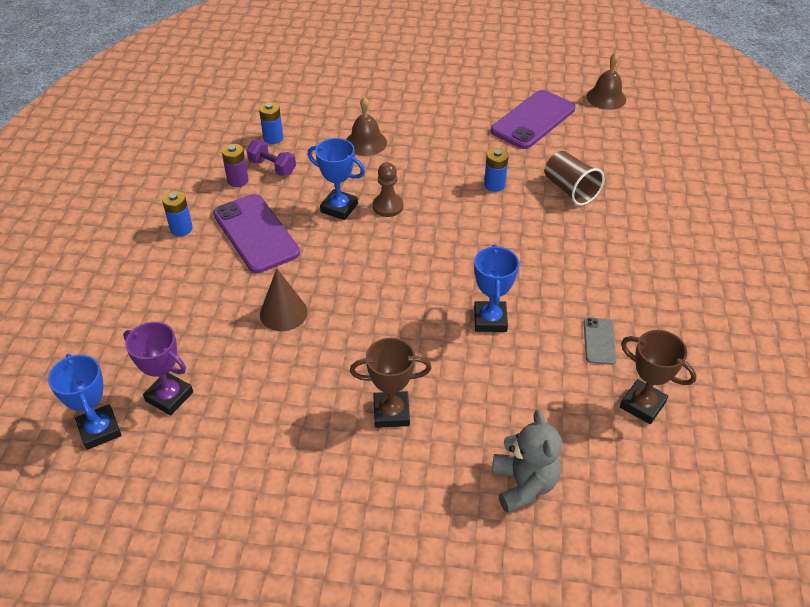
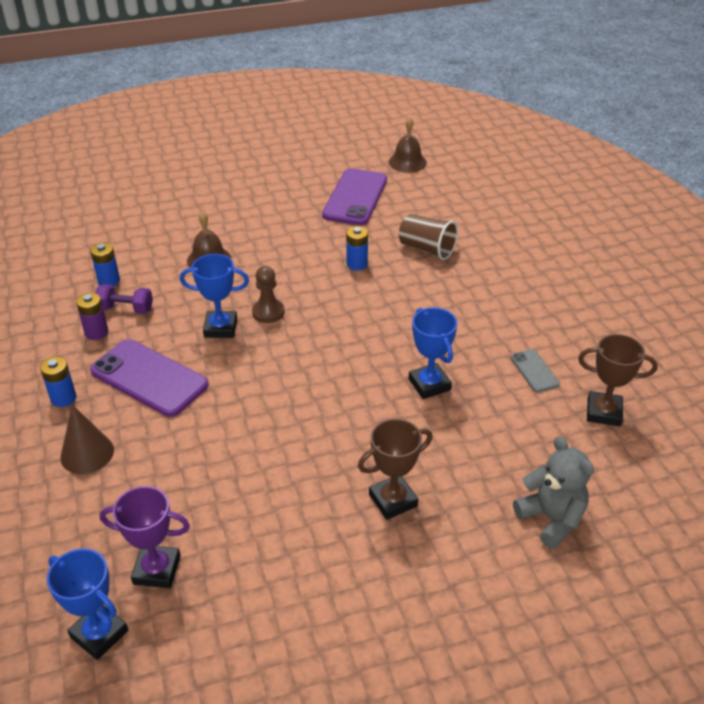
camera: 25 degrees left, 5 degrees down
brown cone [260,268,308,331] -> brown cone moved to [60,405,114,474]

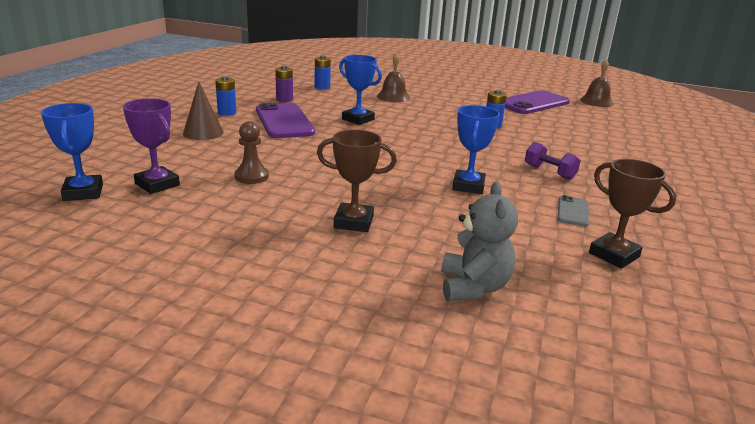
camera: 35 degrees right, 15 degrees down
purple dumbbell [96,284,153,314] -> purple dumbbell moved to [525,142,581,180]
brown pawn [252,266,285,323] -> brown pawn moved to [235,121,269,184]
brown cup [399,214,458,260] -> none

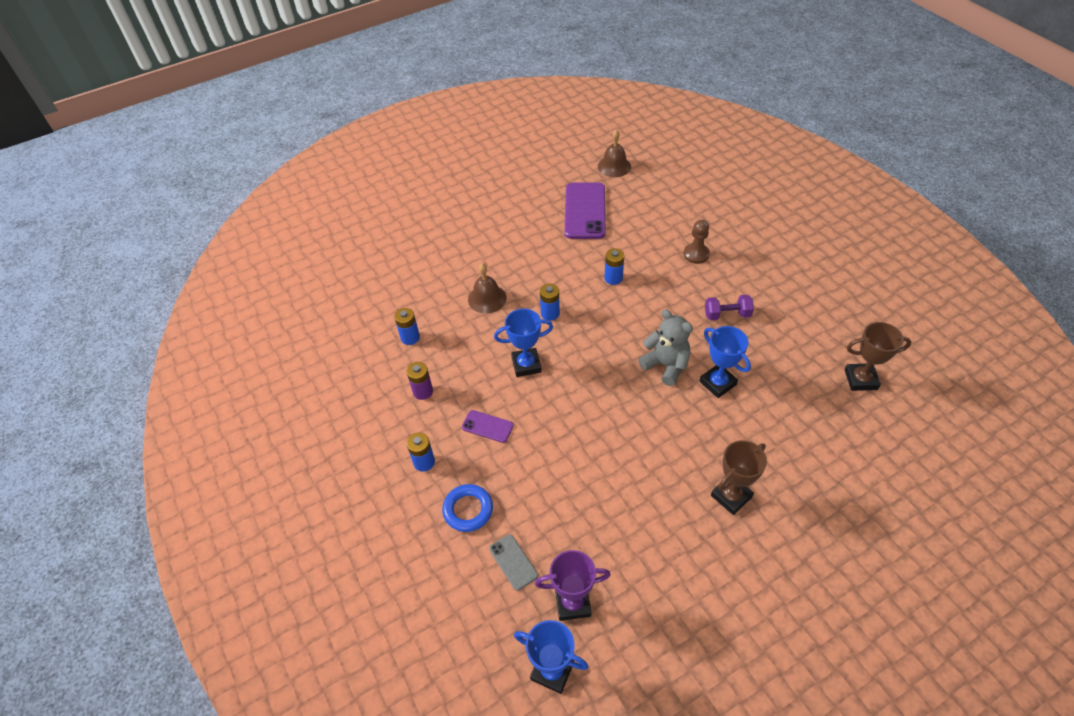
camera: 45 degrees left, 25 degrees up
brown cone [183,81,224,140] -> blue ring [442,484,493,532]
brown pawn [235,121,269,184] -> brown pawn moved to [683,220,710,264]
purple phone [256,103,315,138] -> purple phone [462,410,514,443], size x0.49
grey teddy bear [441,182,518,301] -> grey teddy bear moved to [638,309,693,386]
grey phone [558,195,589,227] -> grey phone moved to [489,534,538,591]
none -> blue battery [540,284,560,321]

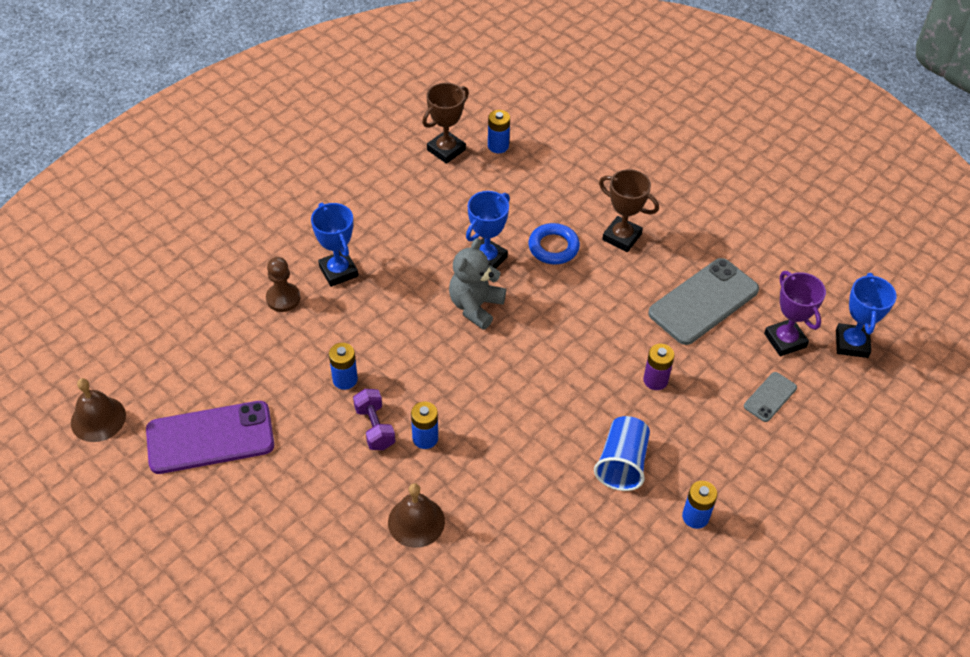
camera: 110 degrees left, 0 degrees up
blue battery [394,308,420,345] -> blue battery moved to [488,110,510,153]
purple battery [406,362,433,400] -> purple battery moved to [643,344,675,390]
blue ring [442,484,493,532] -> blue ring moved to [529,223,580,265]
purple phone [462,410,514,443] -> blue cup [594,416,650,491]
blue trophy [494,309,553,377] -> blue trophy moved to [311,203,358,287]
purple dumbbell [705,295,754,320] -> purple dumbbell moved to [353,389,395,450]
brown trophy [844,322,911,391] -> brown trophy turned 60 degrees clockwise [422,83,469,164]
none -> grey phone [648,258,759,345]

